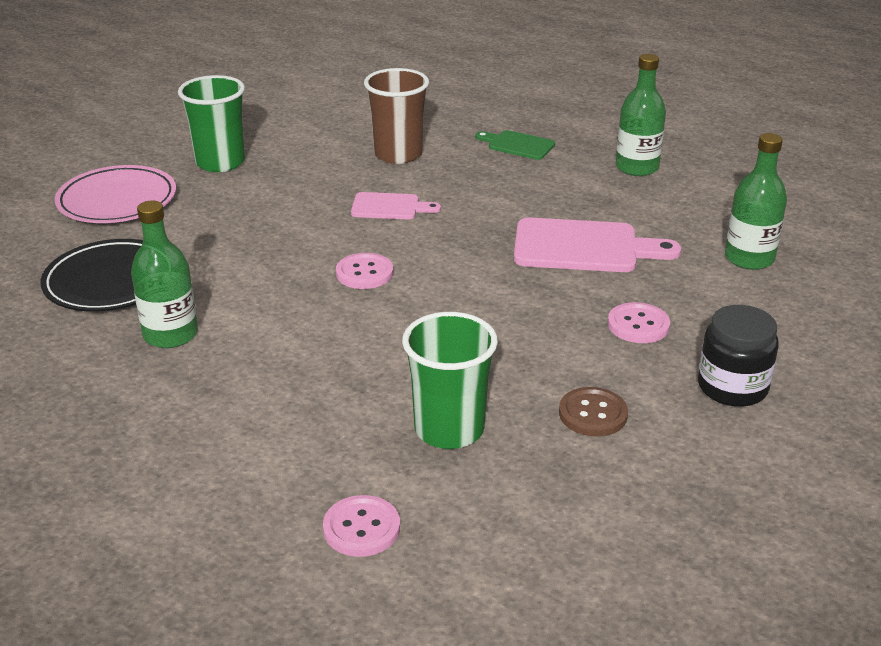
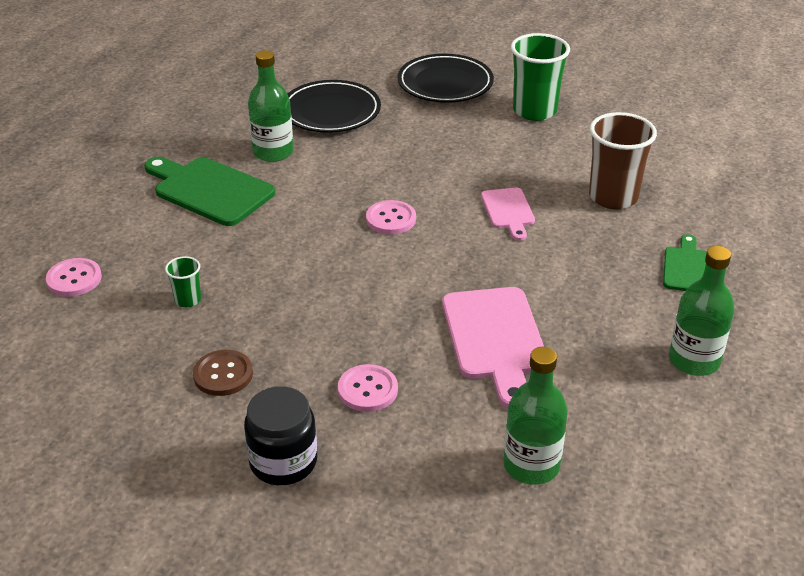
camera: 75 degrees right, 5 degrees up
pink plate [55,165,176,223] -> black plate [397,54,494,103]
green cup [402,312,498,449] -> green cup [165,256,201,307], size x0.48
none -> green cutting board [144,157,275,226]

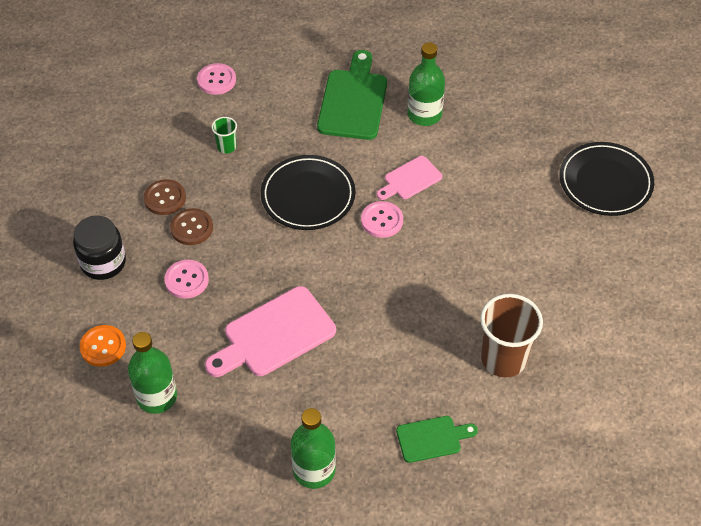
camera: 65 degrees right, 15 degrees up
black plate [288,80,381,133] -> black plate moved to [261,155,355,230]
pink cutting board [481,188,535,241] -> pink cutting board moved to [377,156,442,200]
green cup [511,33,570,121] -> none
none -> orange button [80,325,126,367]
none -> brown button [170,208,213,245]

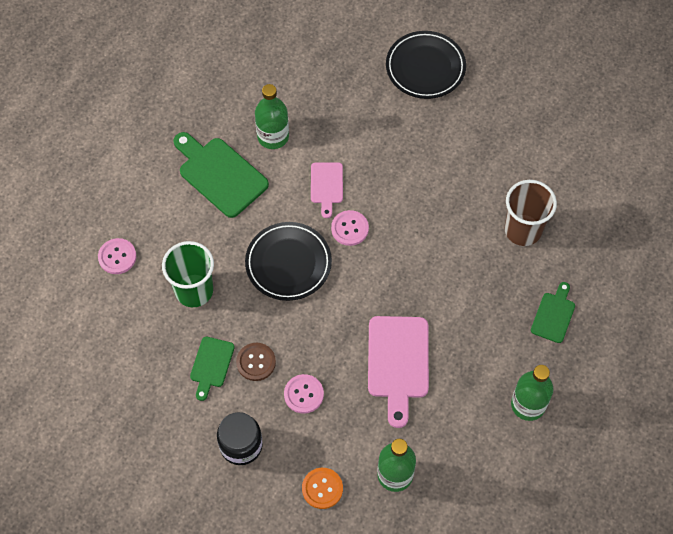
camera: 55 degrees left, 10 degrees up
brown button [144,179,186,215] -> green cutting board [190,337,235,401]
green cup [211,117,237,154] -> green cup [162,241,214,307], size x2.09

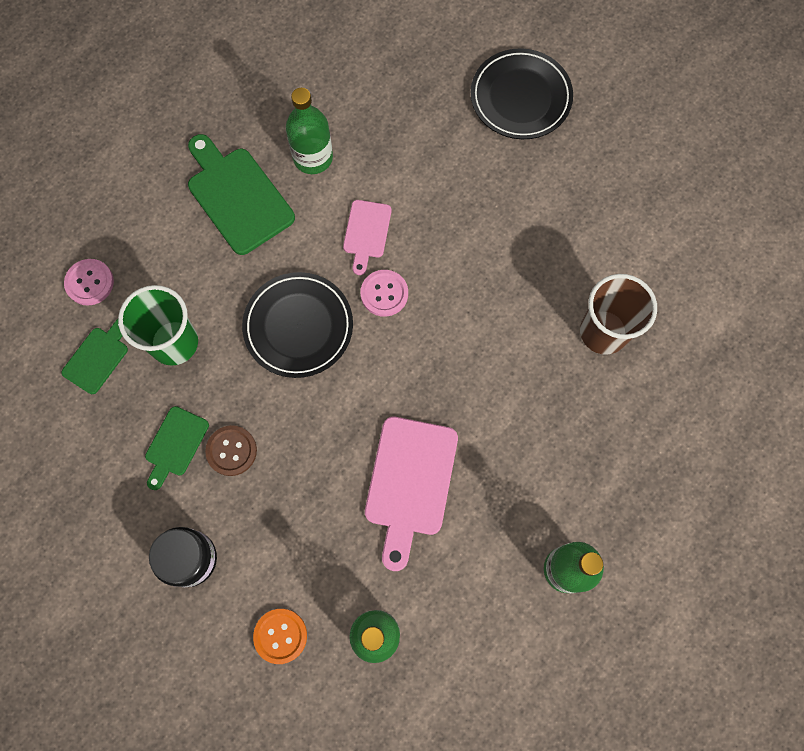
camera: 10 degrees right, 10 degrees up
pink button [284,374,324,414] -> none
green cutting board [531,282,575,343] -> green cutting board moved to [61,319,128,394]

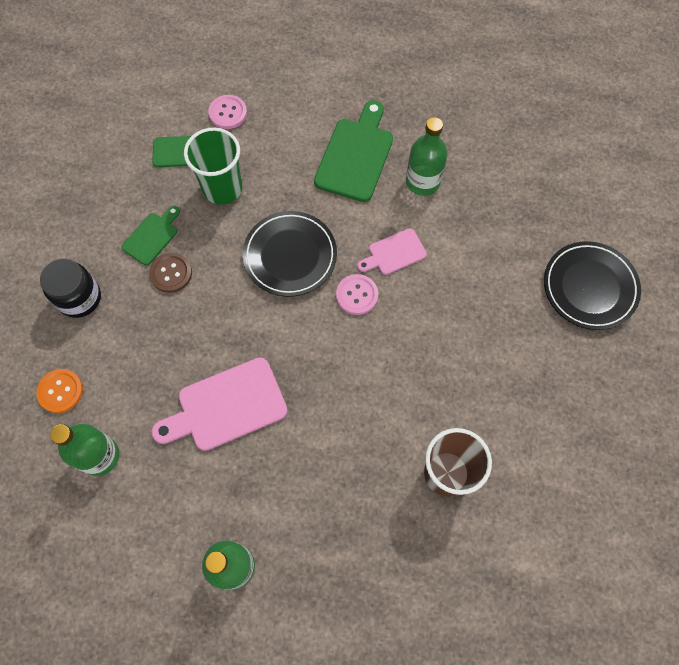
camera: 55 degrees right, 5 degrees down
green cutting board [145,406,209,490] -> green cutting board turned 135 degrees clockwise [121,206,180,265]

